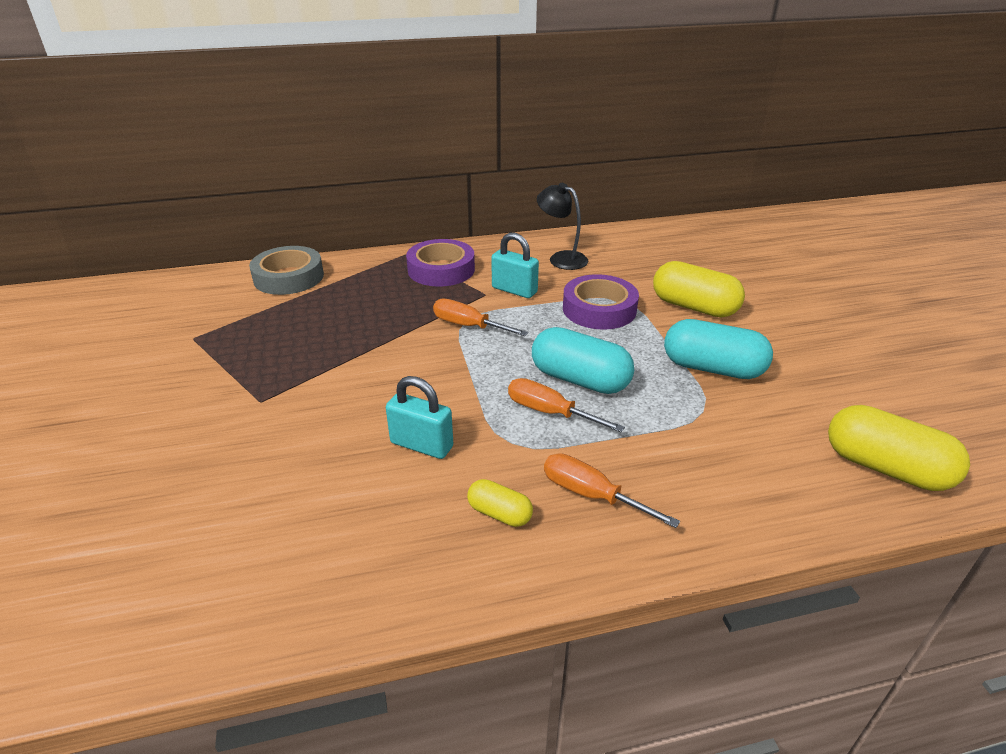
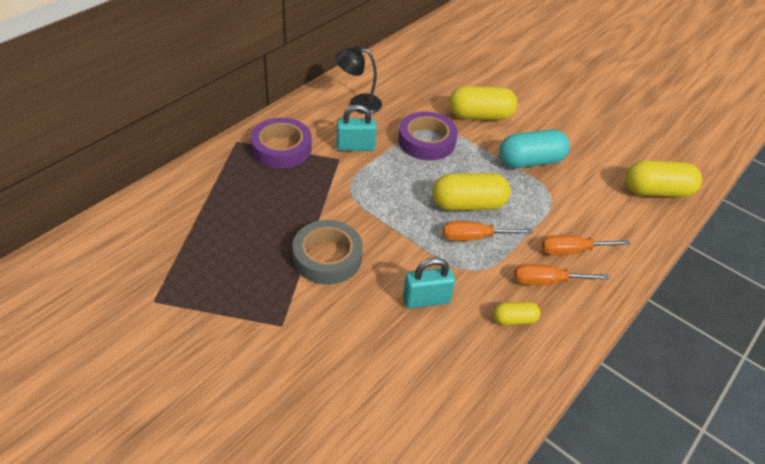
camera: 40 degrees left, 10 degrees up
grey tape [249,246,324,295] -> grey tape moved to [292,220,363,284]
orange screwdriver [433,298,528,336] -> orange screwdriver moved to [541,235,630,255]
turquoise capsule [532,327,634,394] -> yellow capsule [432,173,511,211]

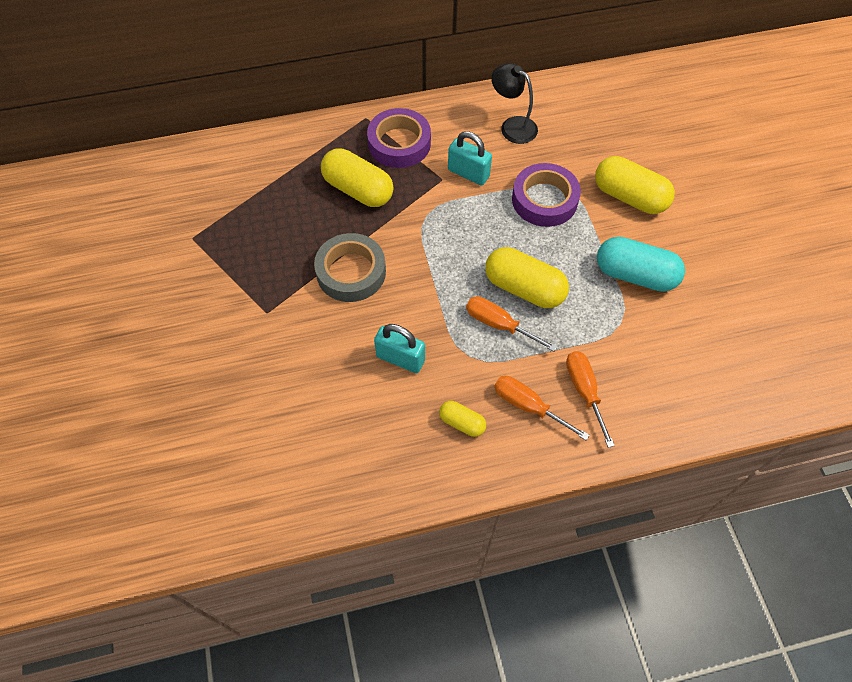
camera: 40 degrees right, 15 degrees up
orange screwdriver [541,235,630,255] -> orange screwdriver turned 45 degrees clockwise [566,351,615,448]
yellow capsule [625,160,702,197] -> yellow capsule moved to [321,148,394,207]

